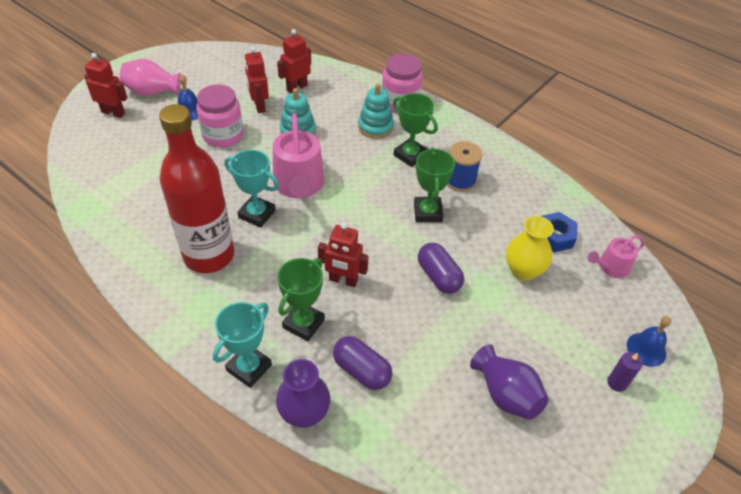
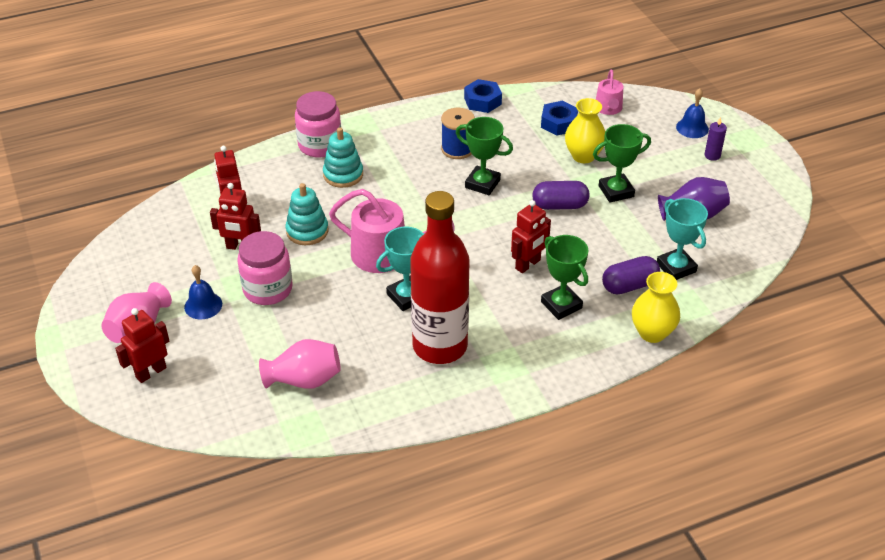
camera: 60 degrees left, 5 degrees down
turquoise trophy [213,302,272,388] -> turquoise trophy moved to [657,198,708,280]
purple vase [276,359,331,428] -> yellow vase [632,272,680,343]
green trophy [393,93,438,167] -> green trophy moved to [593,124,651,203]
none -> pink vase [259,339,340,389]
none -> blue nut [464,79,502,113]

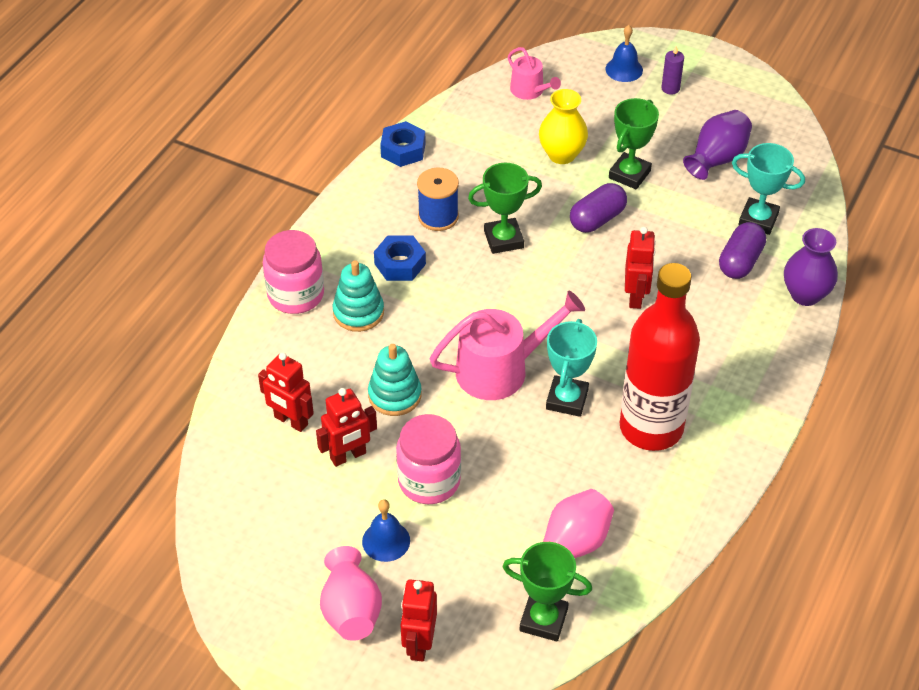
camera: 40 degrees left, 5 degrees up
blue nut [541,101,578,136] -> blue nut moved to [374,235,426,281]
green trophy [541,235,588,320] -> green trophy moved to [502,542,592,641]
yellow vase [632,272,680,343] -> purple vase [784,228,838,306]

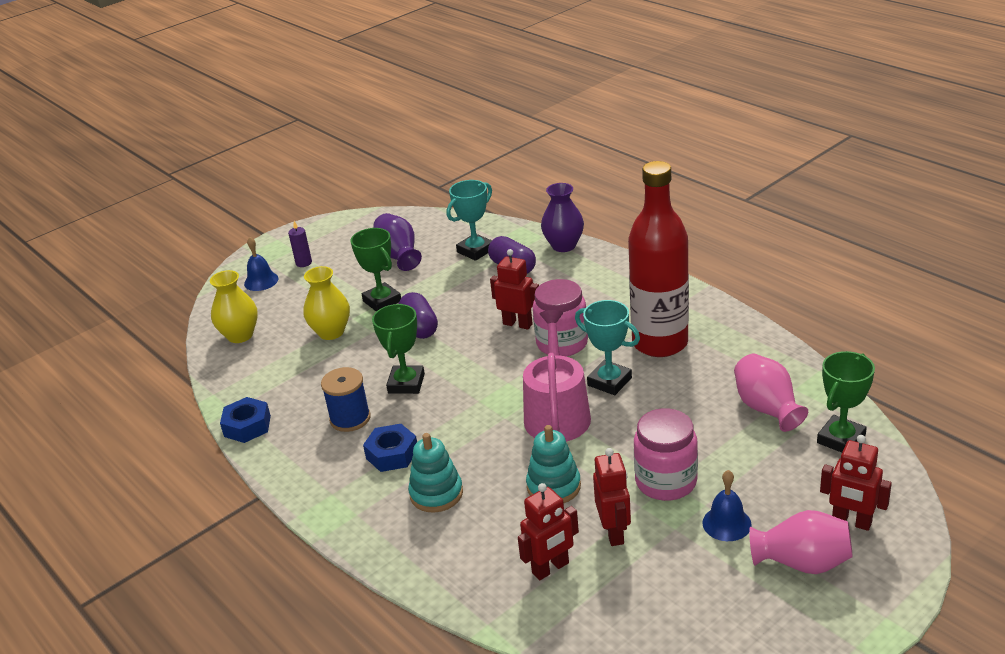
camera: 65 degrees left, 15 degrees down
pink jar [263,230,324,314] -> pink jar moved to [533,279,588,357]
pink watering can [508,47,561,100] -> yellow vase [210,270,258,343]

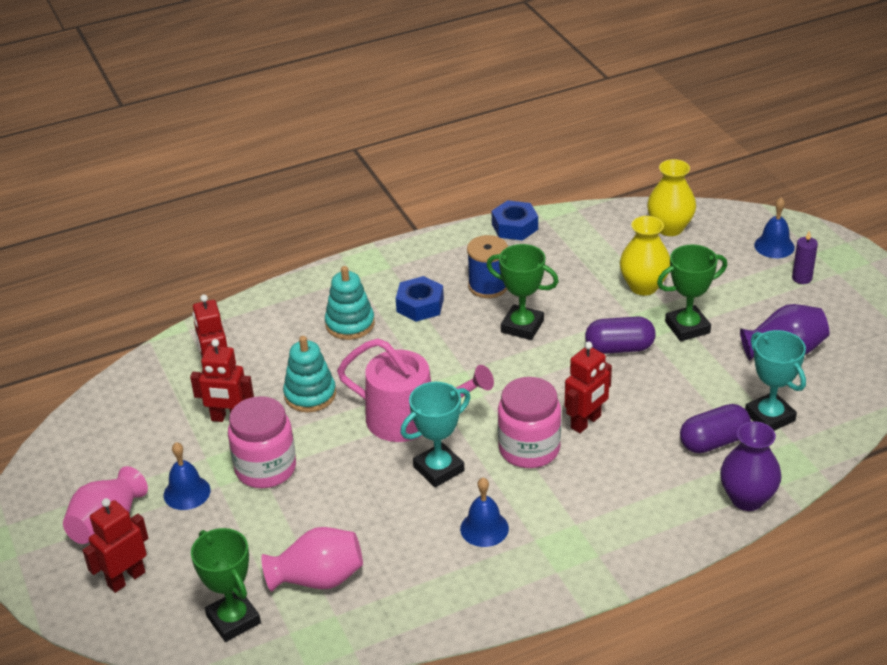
camera: 105 degrees right, 5 degrees up
red bottle [628,161,689,357] -> blue bell [460,478,509,547]

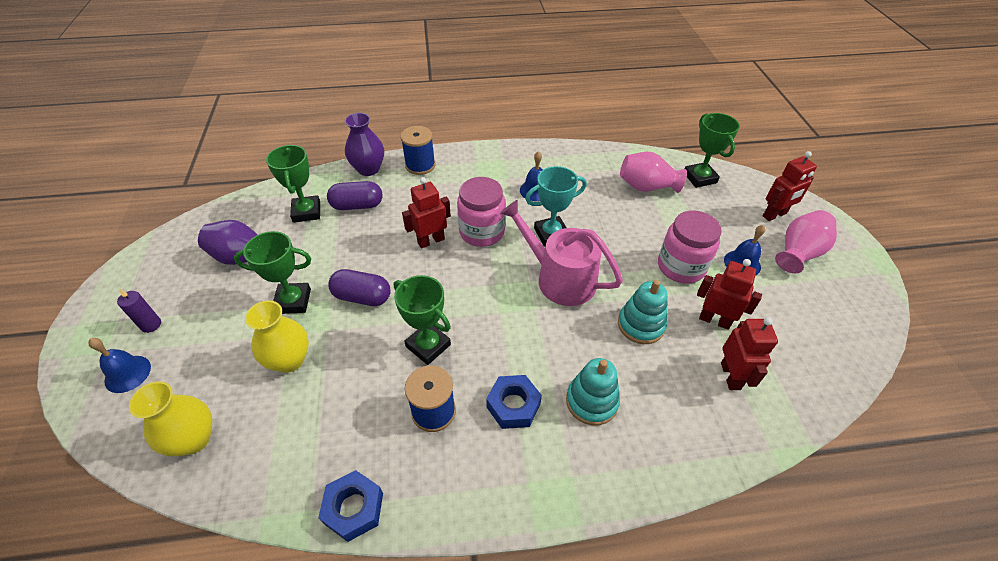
camera: 165 degrees left, 10 degrees up
turquoise trophy [745,330,806,431] -> green trophy [266,145,320,223]
none -> blue spool [400,126,435,175]

